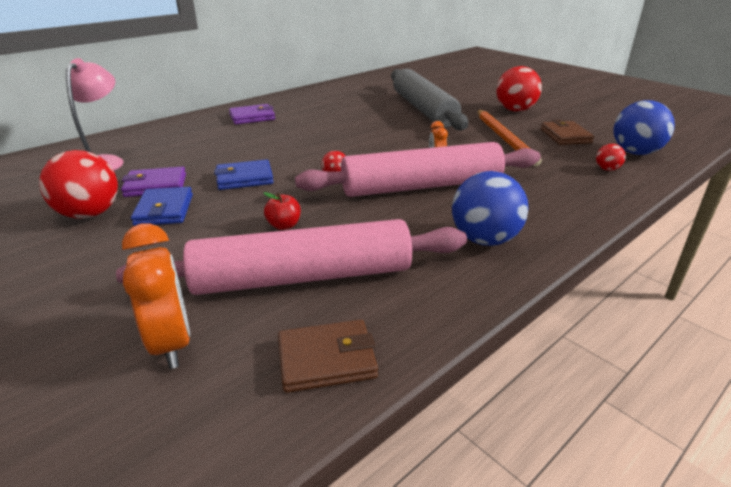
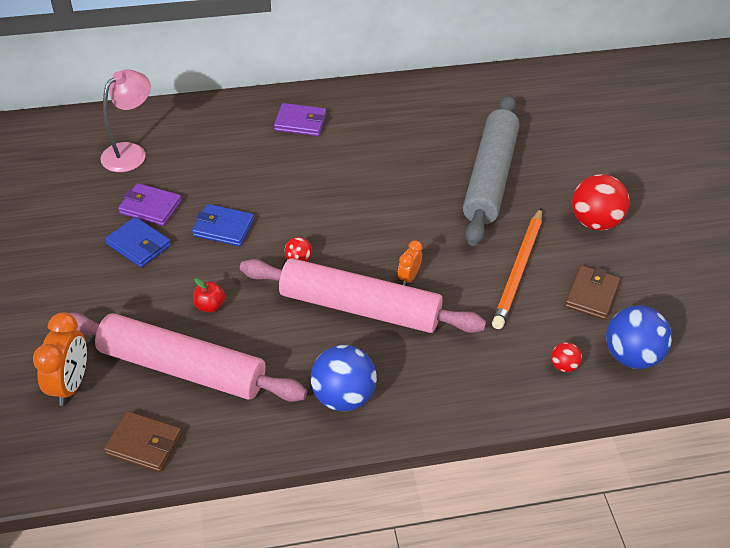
camera: 30 degrees right, 15 degrees up
red ball [39,150,118,219] -> none
blue wallet [131,187,193,226] -> blue wallet turned 75 degrees counterclockwise [105,217,171,268]

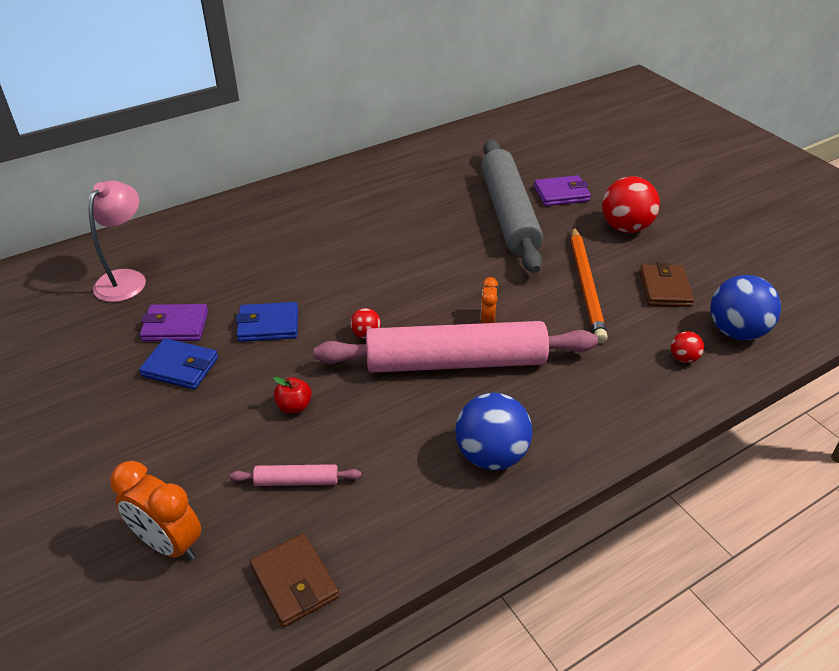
camera: 20 degrees left, 5 degrees down
orange clock [33,312,87,406] -> orange clock turned 135 degrees clockwise [110,461,201,560]
pink rolling pin [68,312,307,402] -> pink rolling pin [230,464,361,486], size x0.40
brown wallet [104,411,182,472] -> brown wallet turned 60 degrees clockwise [250,533,339,627]
purple wallet [274,103,326,136] -> purple wallet moved to [534,175,591,206]

